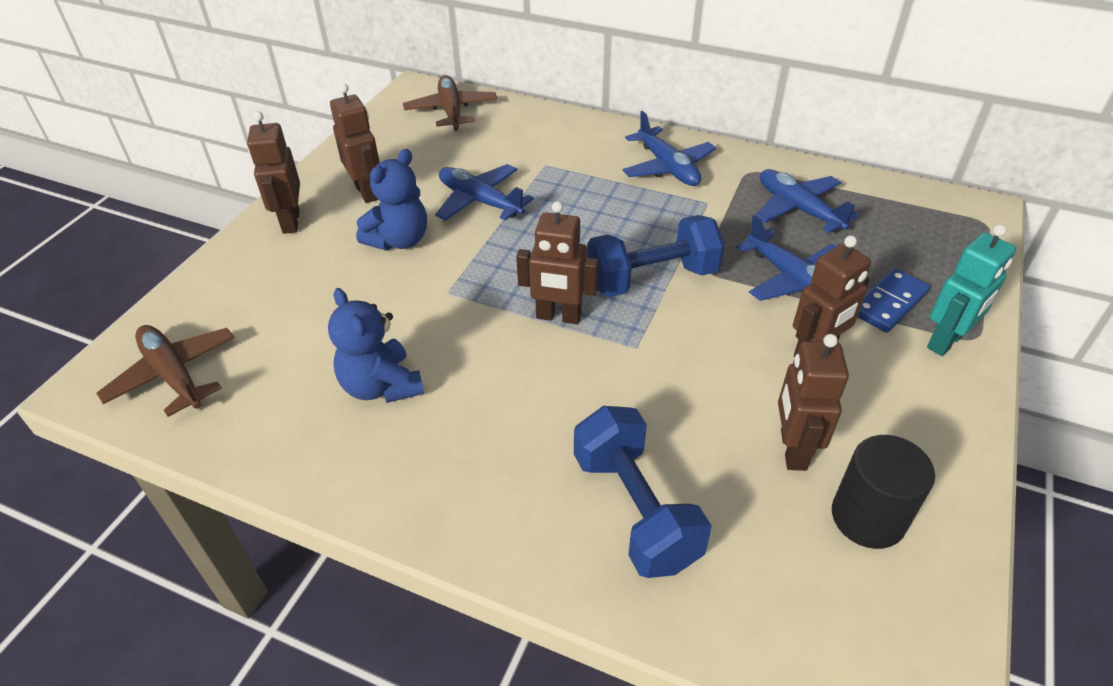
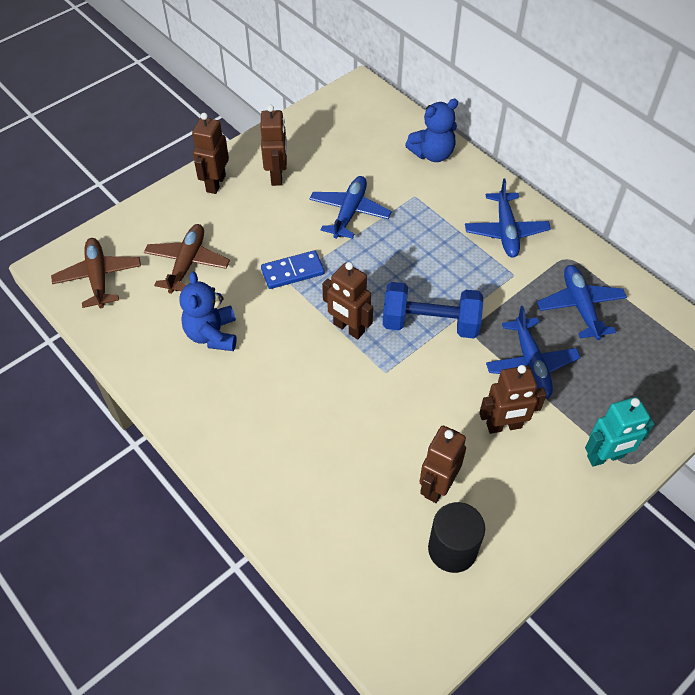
camera: 25 degrees right, 10 degrees up
blue teddy bear [356,149,427,251] -> blue teddy bear moved to [405,99,458,162]
brown plane [403,75,497,131] -> brown plane moved to [144,224,230,294]
blue plane [435,164,534,221] -> blue plane turned 45 degrees clockwise [310,176,392,239]
blue dumbbell [574,406,712,578] -> none
blue domino [858,268,930,333] -> blue domino moved to [261,250,324,289]

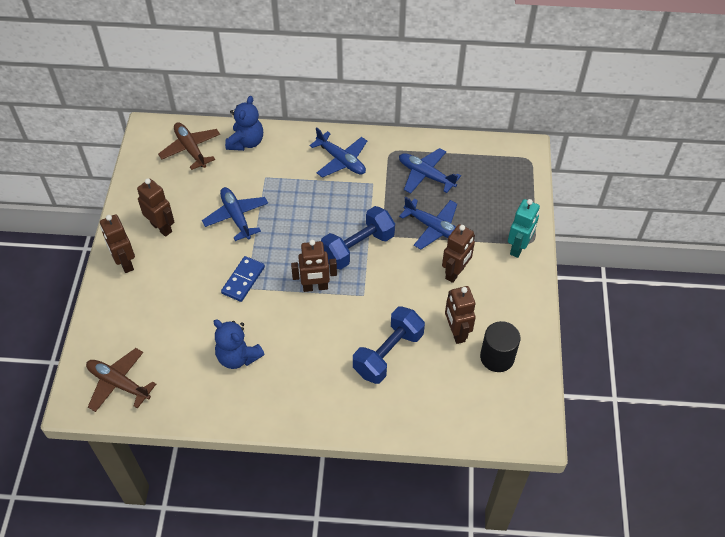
camera: 45 degrees left, 0 degrees up
brown plane [144,224,230,294] -> brown plane moved to [158,122,220,170]
none -> blue dumbbell [353,306,425,384]

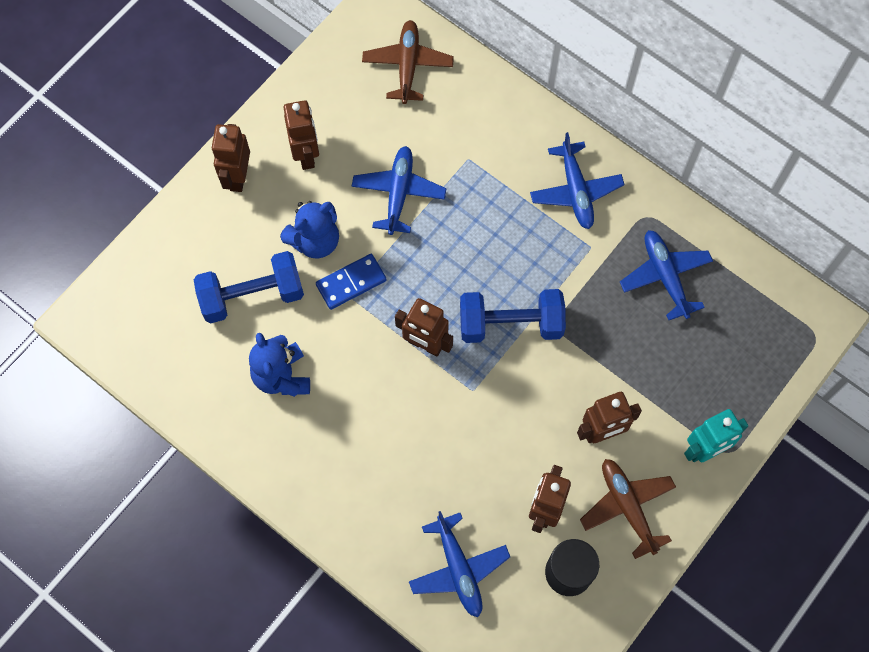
camera: 35 degrees right, 15 degrees up
brown plane [86,348,156,412] -> brown plane moved to [580,459,676,559]
blue teddy bear [225,96,263,151] -> blue teddy bear moved to [280,201,339,259]
blue dumbbell [353,306,425,384] -> blue dumbbell moved to [194,251,304,323]
blue plane [399,197,457,249] -> blue plane moved to [409,511,510,617]

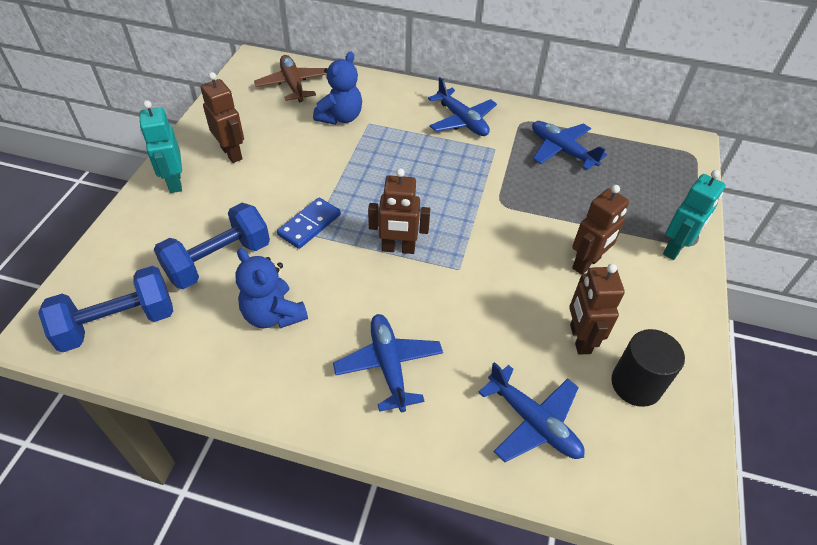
camera: 25 degrees left, 20 degrees down
brown robot [211,124,250,192] -> turquoise robot [139,100,182,193]
blue teddy bear [280,201,339,259] -> blue teddy bear moved to [313,52,362,125]
blue plane [352,146,447,235] -> blue plane moved to [333,314,443,412]
blue dumbbell [460,289,566,343] -> blue dumbbell moved to [38,266,173,352]
brown plane [580,459,676,559] -> none

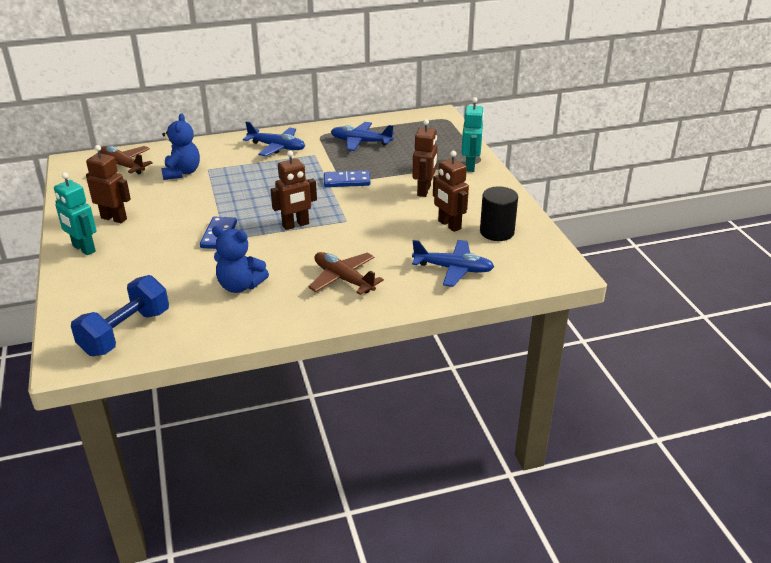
camera: 30 degrees left, 15 degrees down
blue dumbbell [154,203,270,289] -> none
blue plane [333,314,443,412] -> brown plane [309,252,384,295]
none -> blue domino [324,170,370,187]

